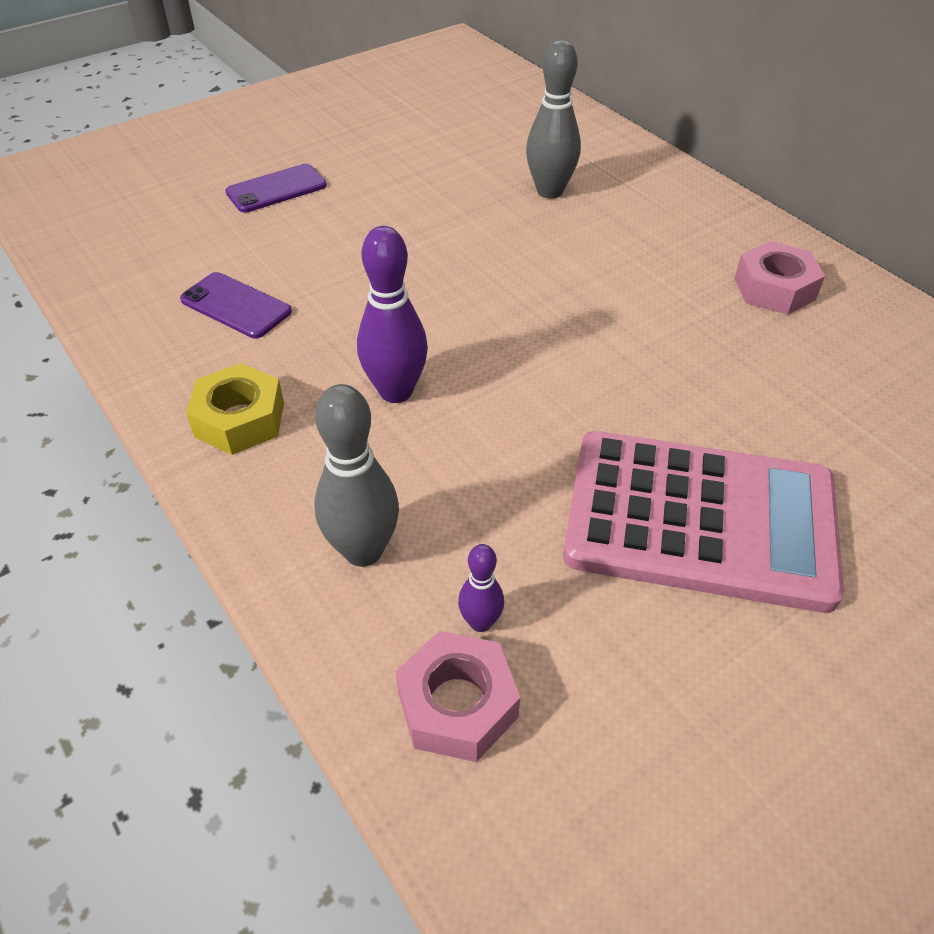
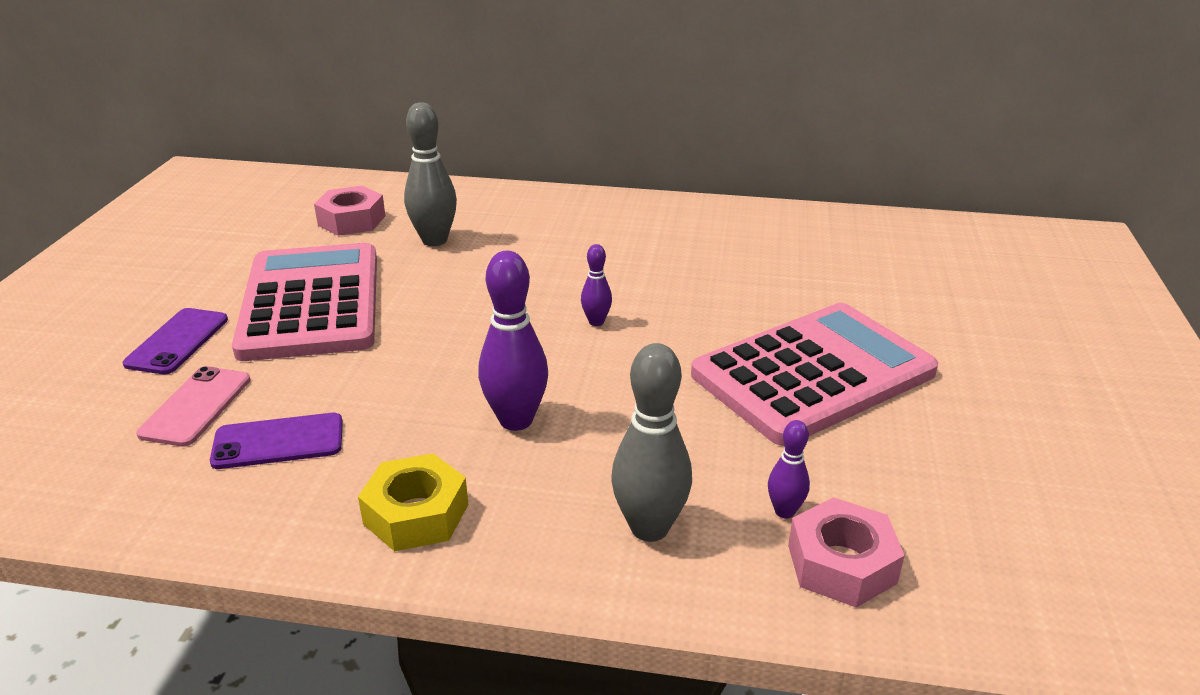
camera: 45 degrees left, 15 degrees down
pink nut [735,241,825,315] -> pink nut moved to [314,186,386,236]
none -> pink phone [136,366,250,447]
none -> pink calculator [232,243,377,361]
none -> purple bowling pin [581,244,612,326]

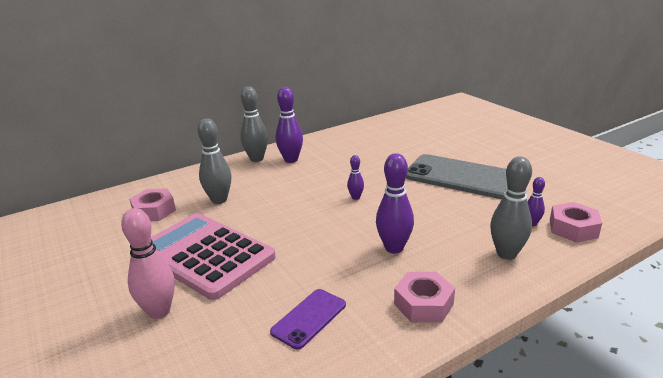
camera: 40 degrees left, 5 degrees down
purple phone [123,308,228,374] -> pink bowling pin [121,208,175,319]
pink phone [136,366,250,447] -> none
yellow nut [358,453,468,551] -> pink nut [394,272,455,323]
pink calculator [691,303,938,446] -> grey phone [406,154,507,199]
none -> grey bowling pin [240,86,268,162]
none -> purple bowling pin [276,87,303,163]

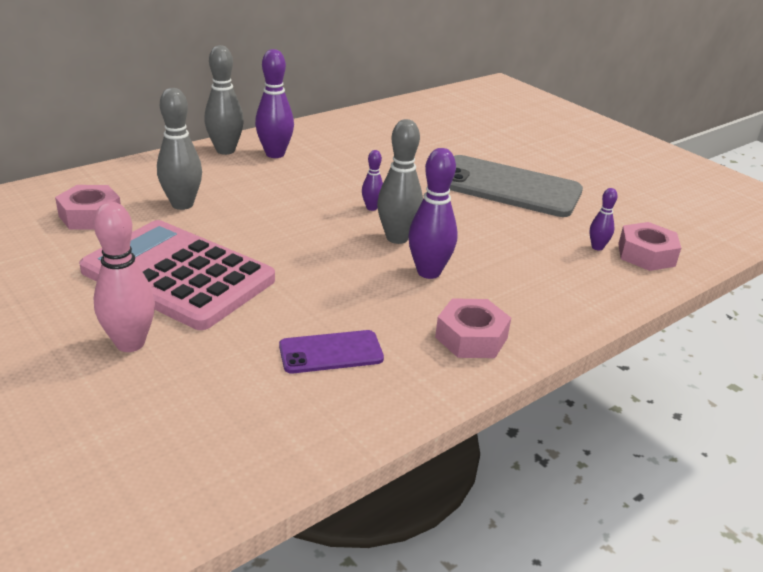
camera: 10 degrees left, 5 degrees up
purple phone [270,289,346,349] -> purple phone turned 45 degrees clockwise [279,330,384,373]
grey bowling pin [490,156,532,260] -> grey bowling pin moved to [377,119,423,244]

